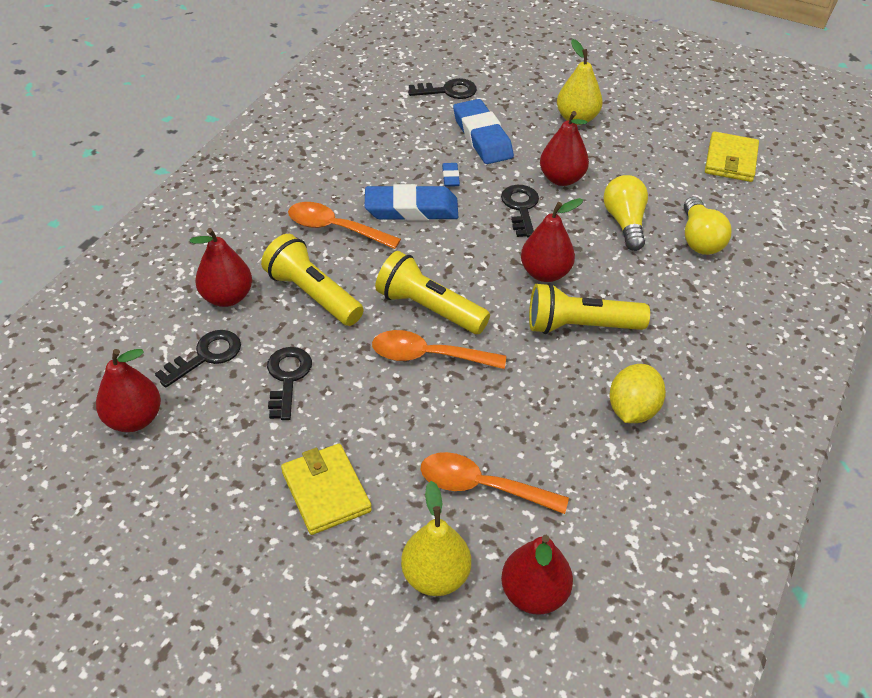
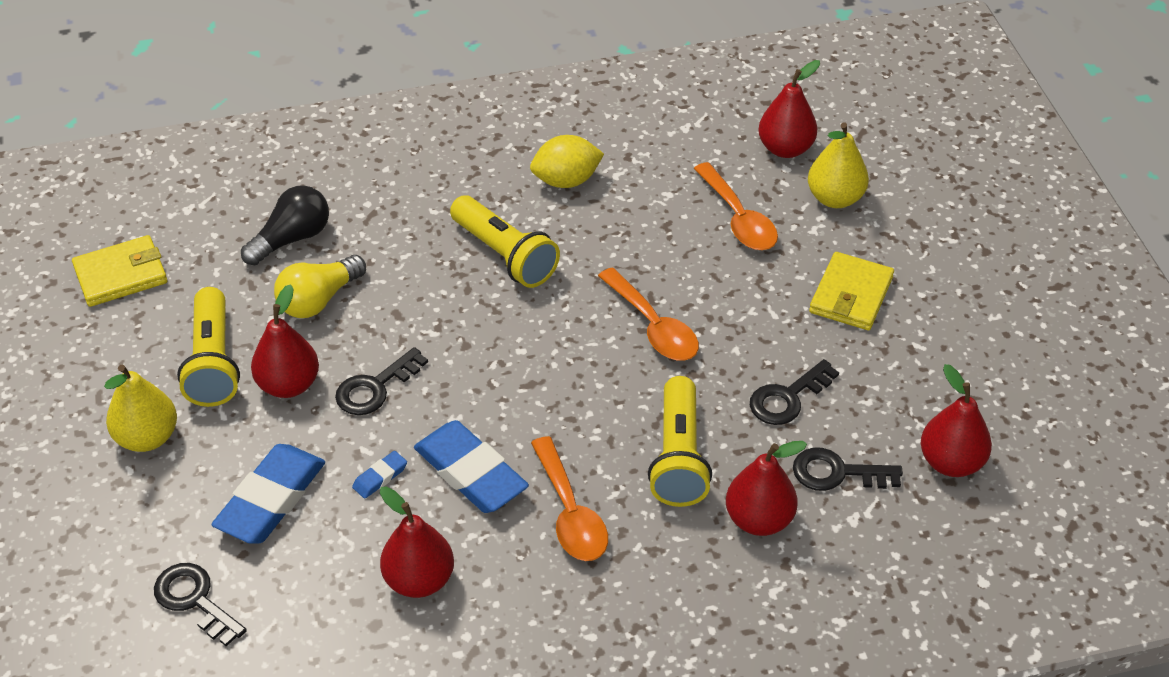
camera: 130 degrees left, 0 degrees up
yellow flashlight [375,251,490,334] -> yellow flashlight moved to [177,287,240,407]
red pear [521,198,583,282] -> red pear moved to [380,486,454,598]
yellow light bulb [684,197,732,255] -> black light bulb [241,185,329,265]

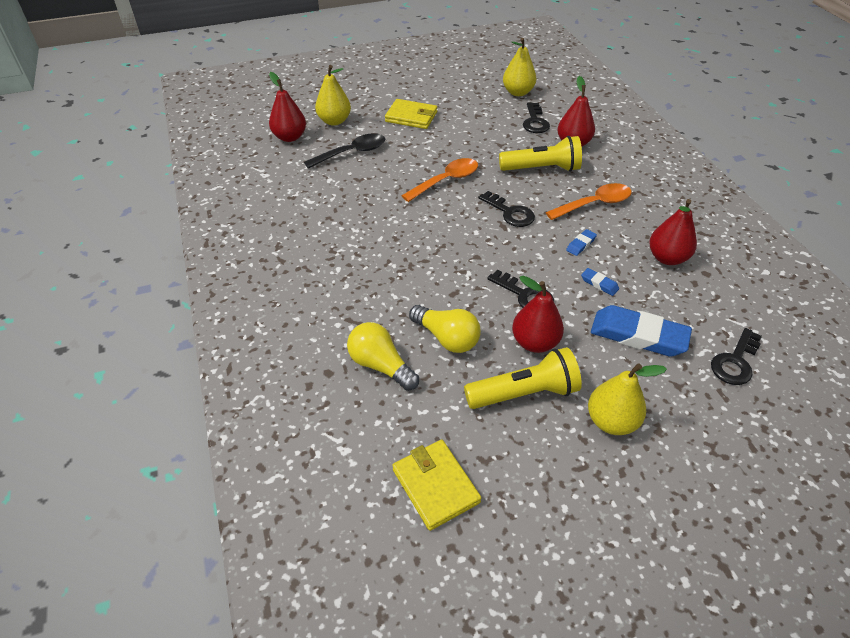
camera: 95 degrees left, 0 degrees up
black light bulb [241,185,329,265] -> yellow light bulb [347,322,419,391]
blue eraser [414,420,529,513] -> blue eraser [566,229,597,256], size x0.44
yellow flashlight [450,195,560,288] -> none
yellow lemon [530,135,604,188] -> none
orange spoon [693,162,778,250] -> black spoon [304,133,385,169]
black key [750,359,839,425] -> black key moved to [479,191,535,227]
red pear [921,364,992,477] -> yellow pear [503,38,536,96]

